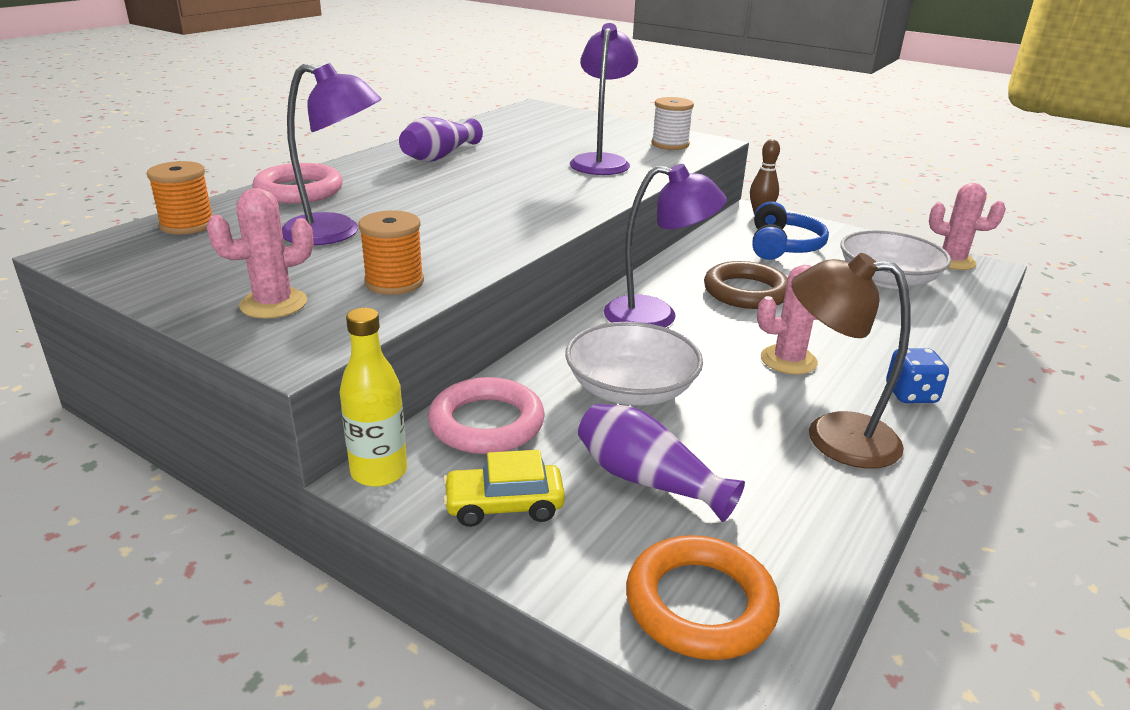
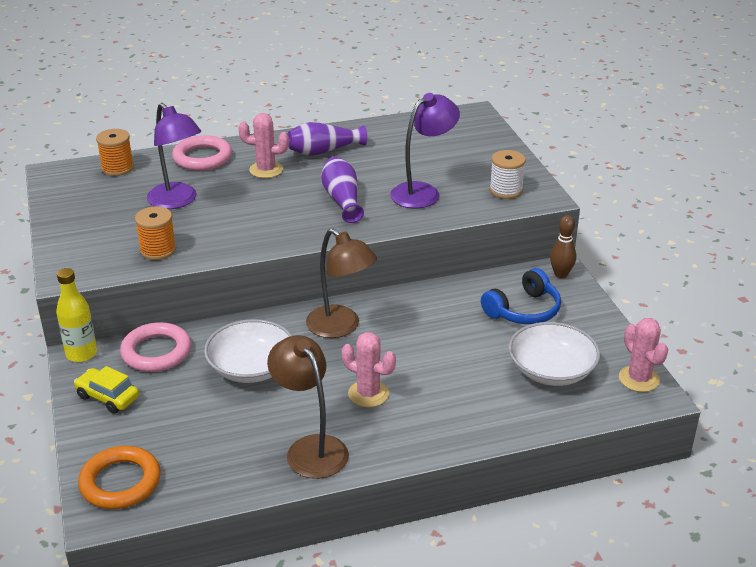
camera: 40 degrees right, 5 degrees up
pink cactus [206,188,314,319] -> pink cactus moved to [238,113,289,178]
purple vase [578,404,745,522] -> purple vase moved to [321,157,364,223]
purple lamp [604,164,727,328] -> brown lamp [306,228,377,338]
brown ring [704,261,788,309] -> none
blue dice [886,348,949,403] -> none

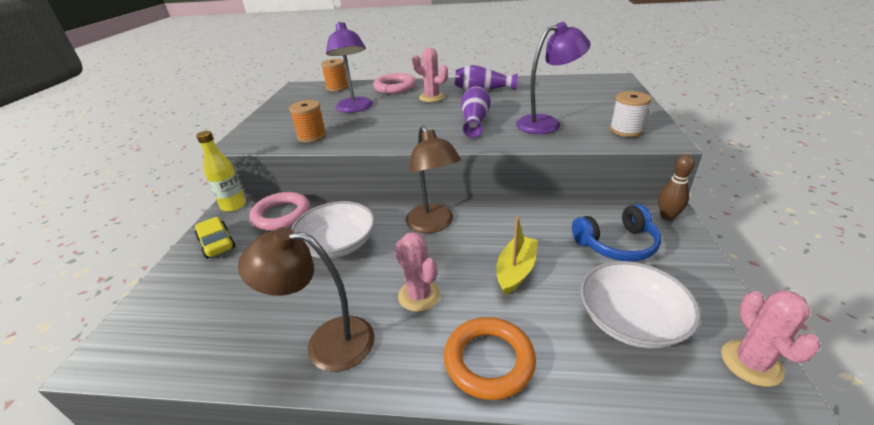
camera: 25 degrees right, 0 degrees up
orange ring [78,446,161,509] -> orange ring moved to [444,317,536,400]
brown lamp [267,335,349,479] -> brown lamp turned 75 degrees counterclockwise [238,227,375,372]
none -> yellow boat [496,217,538,295]

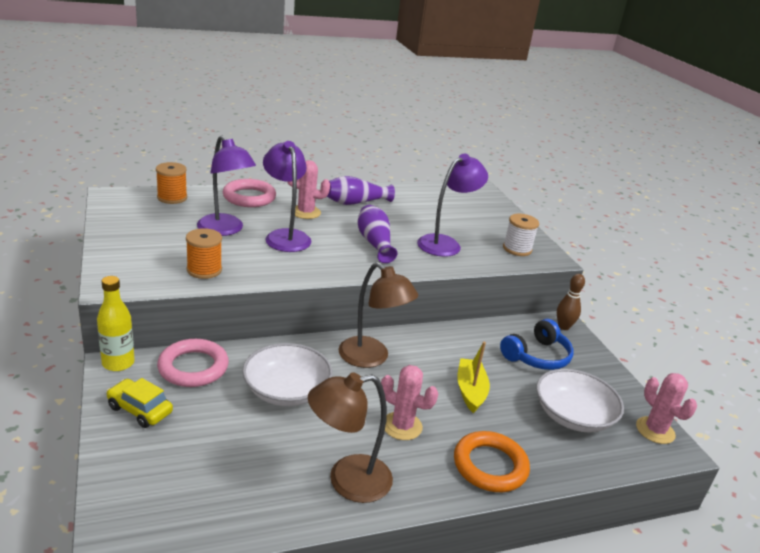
camera: 30 degrees left, 5 degrees down
none -> purple lamp [263,141,311,252]

